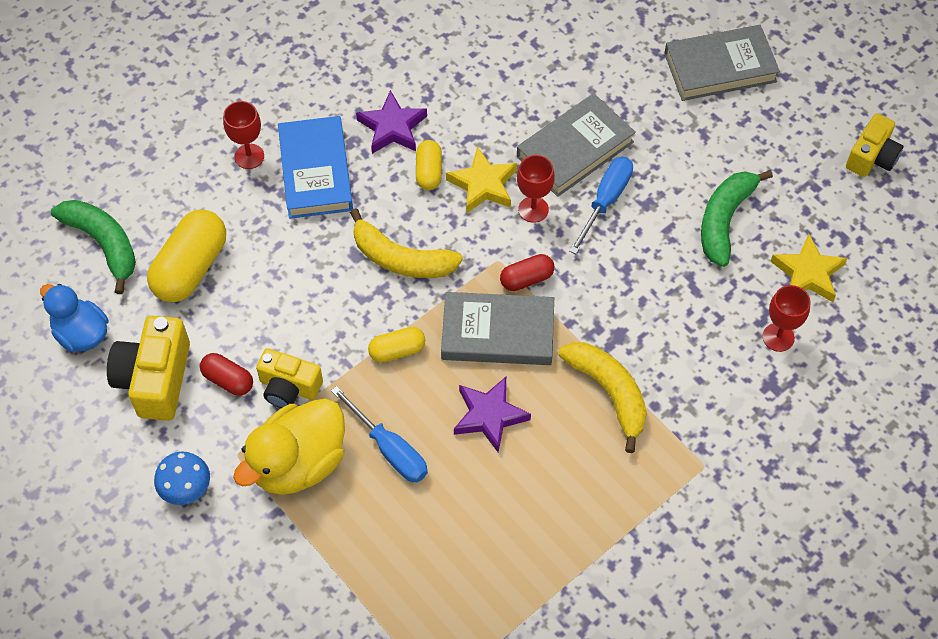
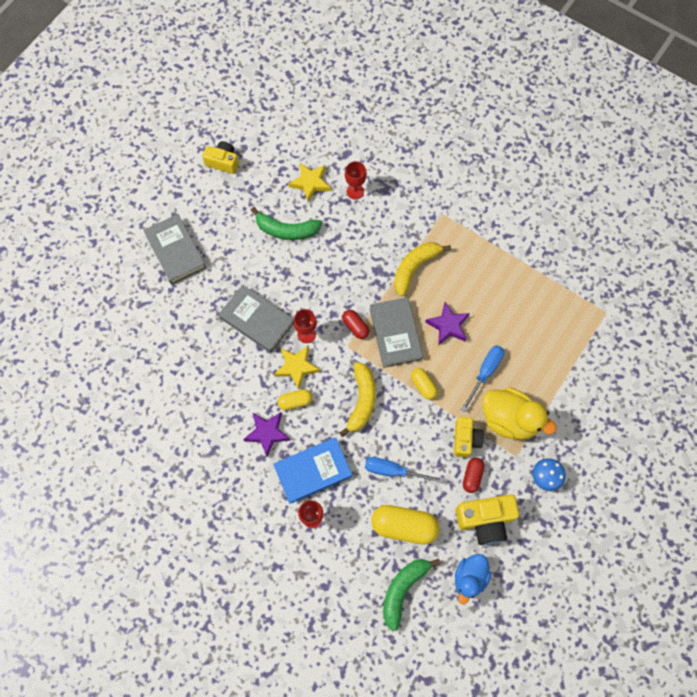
camera: 105 degrees left, 10 degrees up
blue screwdriver [569,157,633,254] -> blue screwdriver moved to [365,457,444,484]

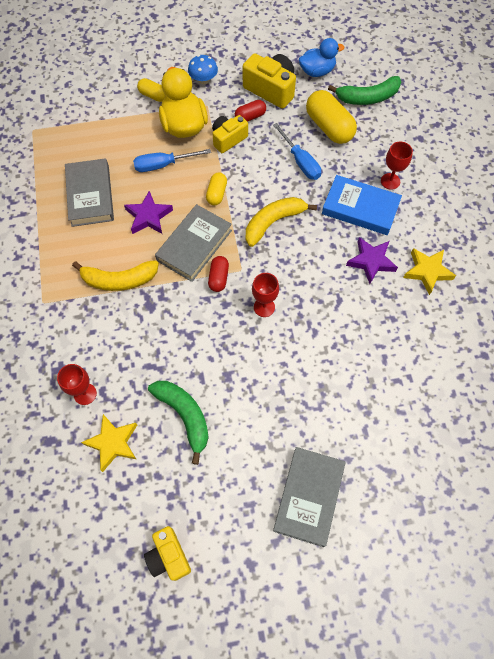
camera: 135 degrees left, 5 degrees down
grey book [219,285,294,353] -> grey book moved to [65,158,114,227]
yellow star [274,346,320,389] -> yellow star moved to [403,248,456,295]
yellow capsule [278,389,312,410] -> yellow capsule moved to [137,78,166,102]

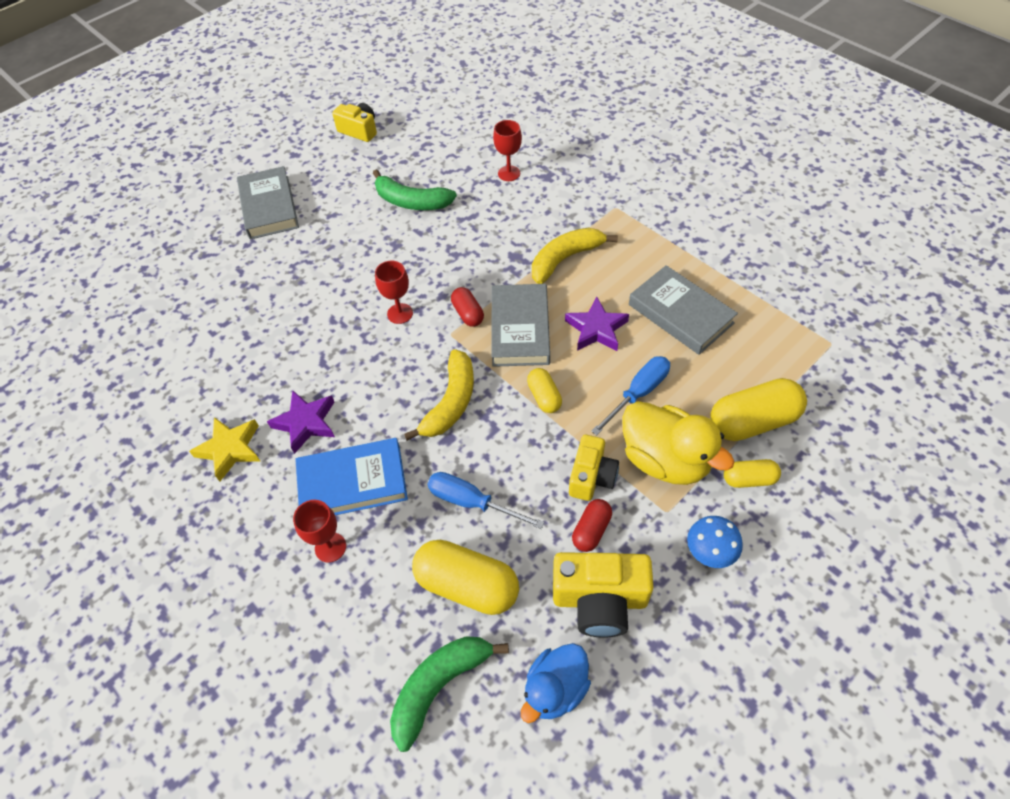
camera: 150 degrees right, 10 degrees down
yellow star [81,414,137,472] -> none
none -> yellow capsule [710,378,807,441]

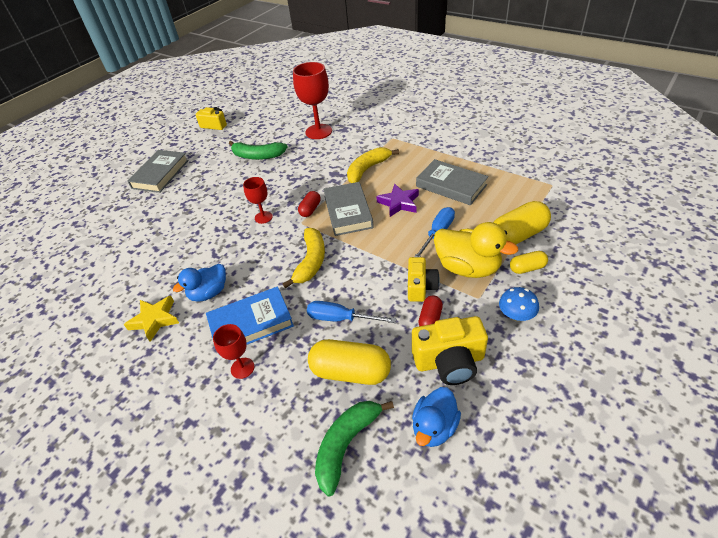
camera: 10 degrees left, 10 degrees down
grey book [237,166,299,240] -> grey book turned 45 degrees clockwise [127,150,189,193]
purple star [267,390,335,454] -> blue duck [173,264,226,302]
red capsule [451,287,484,327] -> red capsule turned 60 degrees clockwise [298,191,321,217]
red goblet [493,120,522,181] -> red goblet [293,62,332,139], size x1.82
yellow capsule [527,368,562,413] -> none

